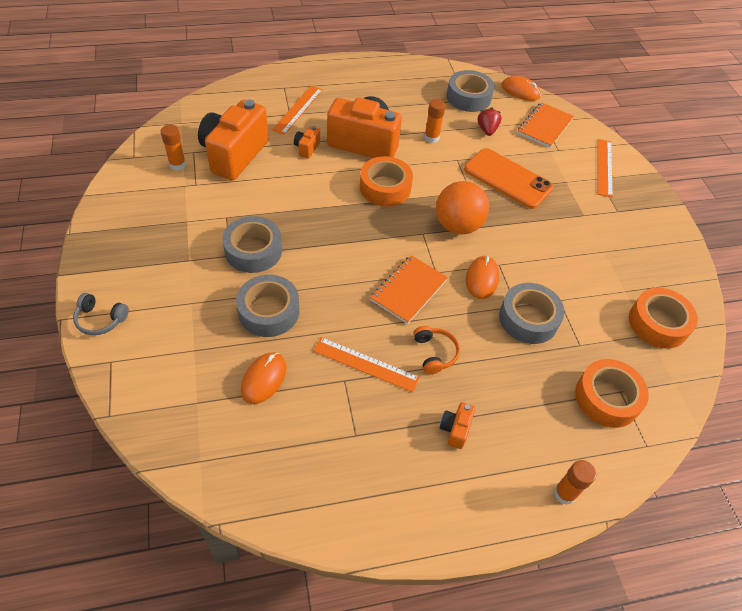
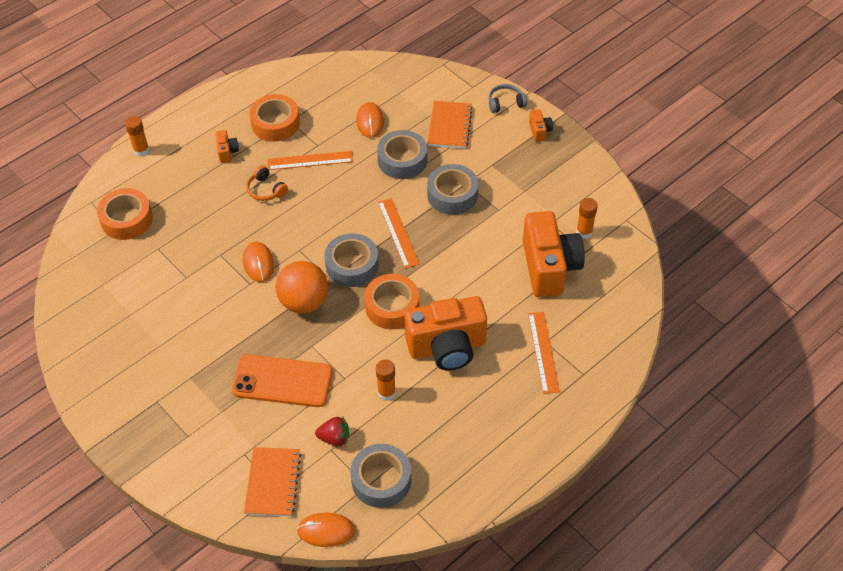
camera: 155 degrees right, 0 degrees up
orange camera [294,126,320,159] -> orange camera moved to [529,110,553,142]
orange notebook [370,255,448,324] -> orange notebook moved to [428,101,473,149]
red strawberry [478,107,501,136] -> red strawberry turned 60 degrees counterclockwise [315,416,349,446]
grey tape [499,283,564,344] -> grey tape moved to [324,233,379,287]
orange ruler [598,139,613,197] -> orange ruler moved to [378,198,419,268]
orange tape [629,288,698,349] -> orange tape moved to [249,94,300,142]

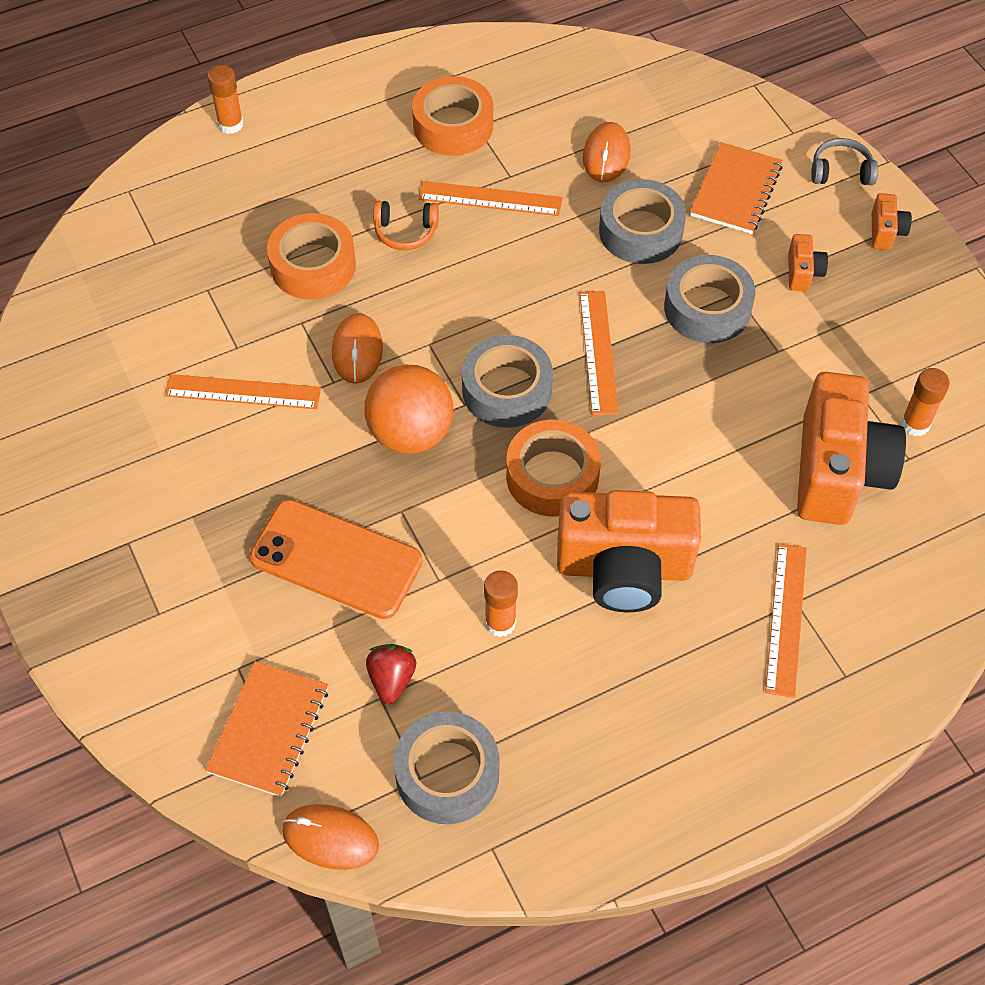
camera: 15 degrees right, 5 degrees up
orange tape [97,188,153,240] -> orange tape moved to [267,213,356,299]
orange camera [215,130,239,163] -> orange camera moved to [788,234,828,291]
orange headphones [246,165,288,201] -> orange headphones turned 60 degrees counterclockwise [373,201,439,250]
red strawberry [315,416,349,446] -> red strawberry turned 105 degrees counterclockwise [366,644,416,704]
none -> orange ruler [164,374,321,409]

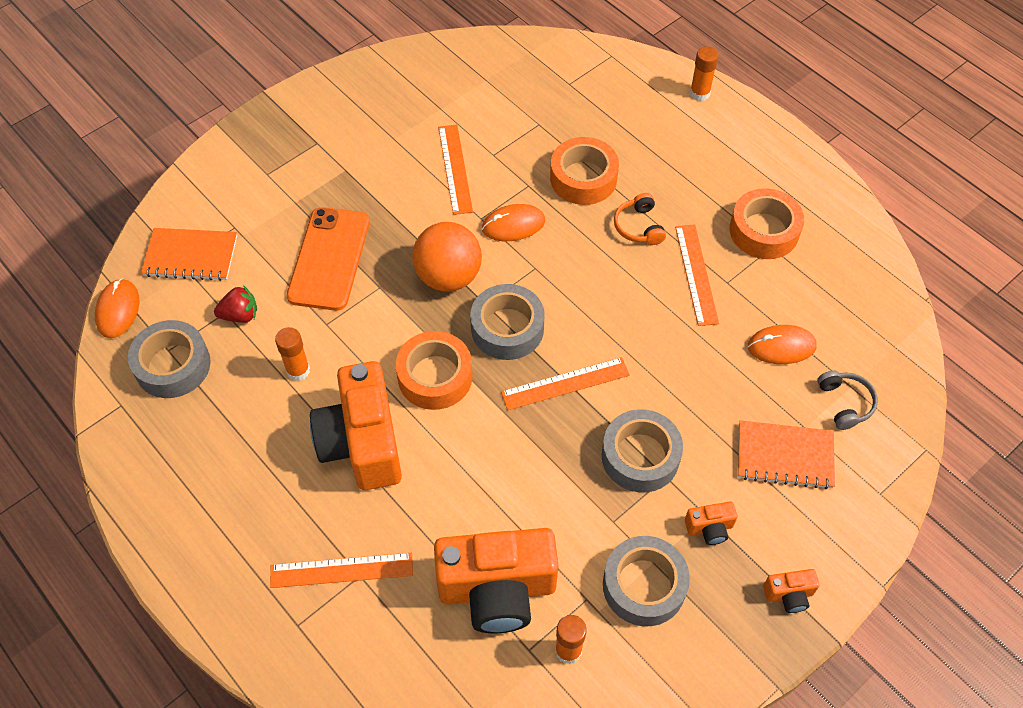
camera: 75 degrees right, 0 degrees up
grey tape [599,179,686,264] -> grey tape moved to [603,536,690,626]
grey headphones [811,138,878,185] -> grey headphones moved to [817,370,878,430]

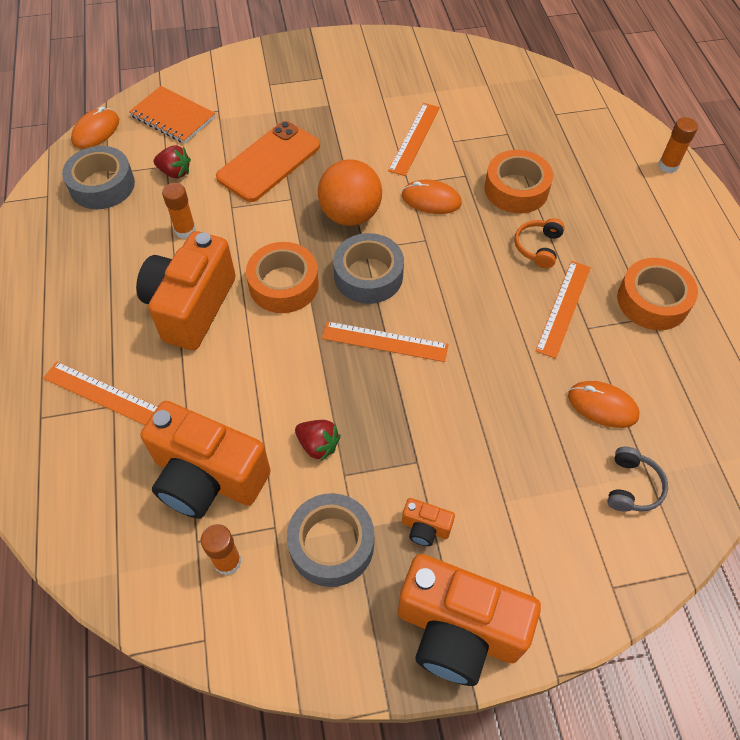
camera: 30 degrees right, 0 degrees up
grey tape [602,409,683,493] -> none
orange notebook [738,420,835,489] -> none
orange camera [763,569,820,613] -> orange camera [398,554,541,686], size x2.40
none -> red strawberry [295,420,341,462]

